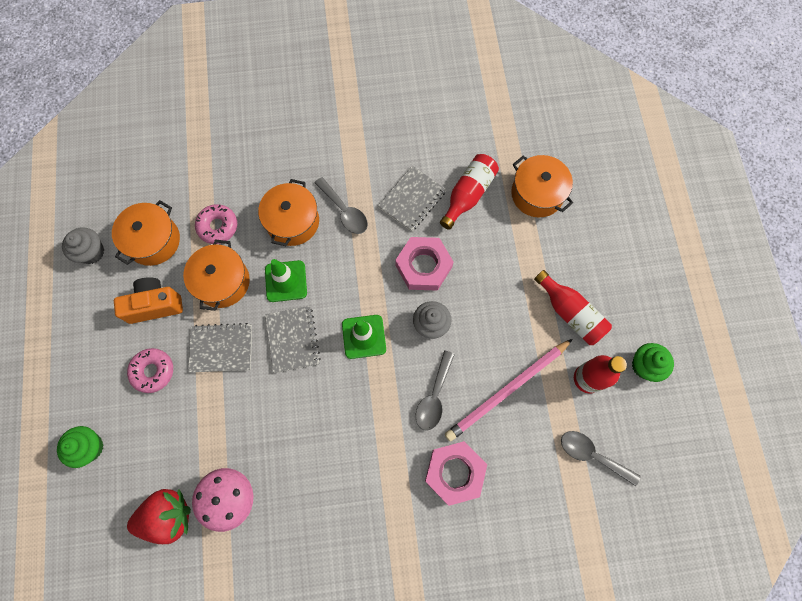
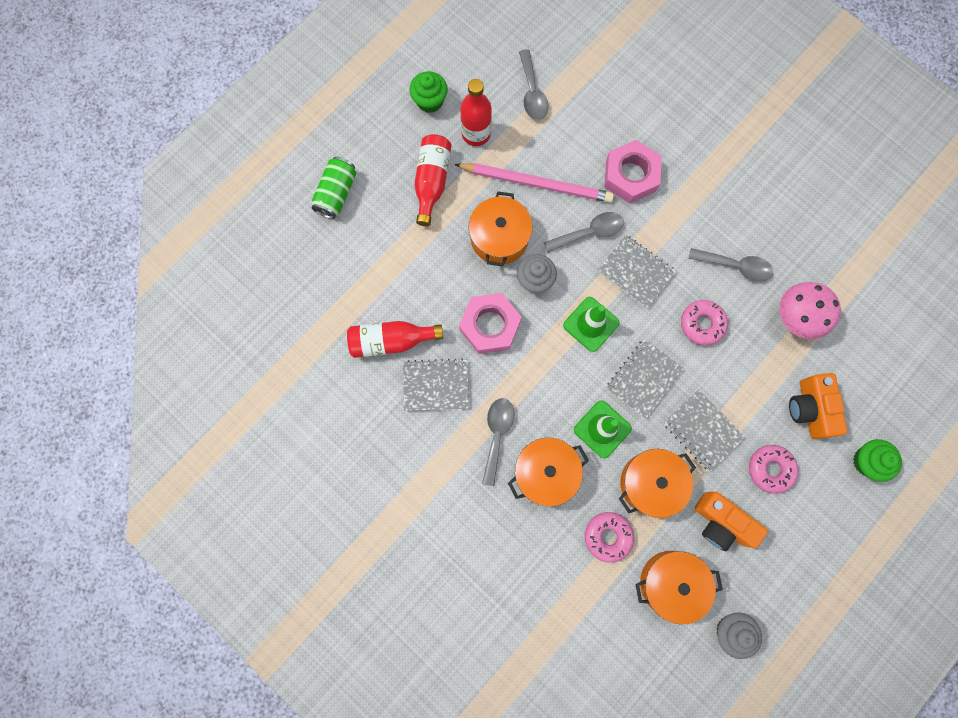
camera: 130 degrees left, 5 degrees up
red strawberry [127,489,191,544] -> none
orange pot [511,155,573,217] -> orange pot moved to [468,192,532,266]
none -> green can [312,157,356,219]
none -> grey notebook [598,235,677,308]
none -> pink donut [681,300,728,346]
none -> grey spoon [689,248,773,282]
none -> orange camera [789,373,848,439]

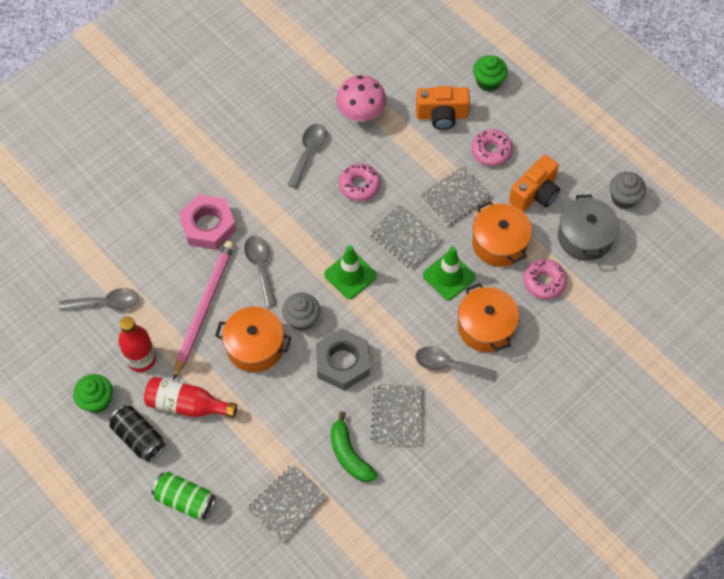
camera: 85 degrees left, 15 degrees down
red bottle [347,321,443,358] -> green banana [331,411,377,482]
pink nut [459,293,522,354] -> grey nut [316,328,370,391]
grey notebook [598,235,677,308] -> grey notebook moved to [247,464,328,543]
orange pot [636,551,723,625] -> grey pot [558,194,619,261]
none -> black can [109,405,165,462]

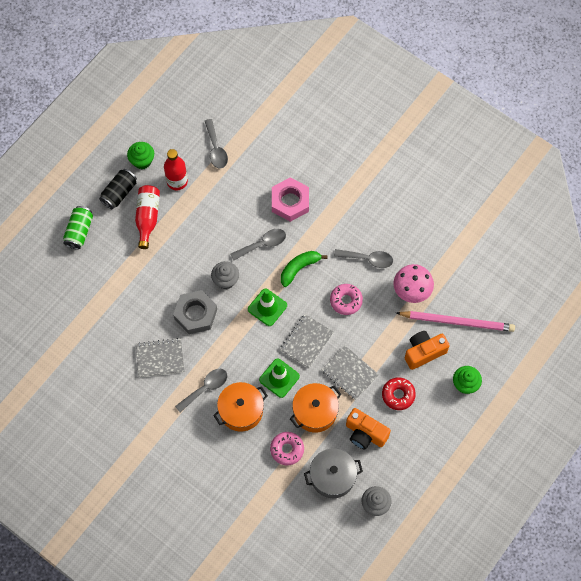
camera: 80 degrees right, 5 degrees up
pink pencil [173,241,234,380] -> pink pencil moved to [396,311,515,332]
orange pot [215,307,292,372] -> none
grey notebook [247,464,328,543] -> none
green banana [331,411,377,482] -> green banana moved to [281,251,328,287]
grey spoon [415,346,496,381] -> grey spoon turned 45 degrees clockwise [175,369,227,412]
orange camera [416,86,470,130] -> orange camera turned 75 degrees clockwise [405,331,450,370]
pink donut [472,129,513,166] -> red donut [382,377,416,410]

